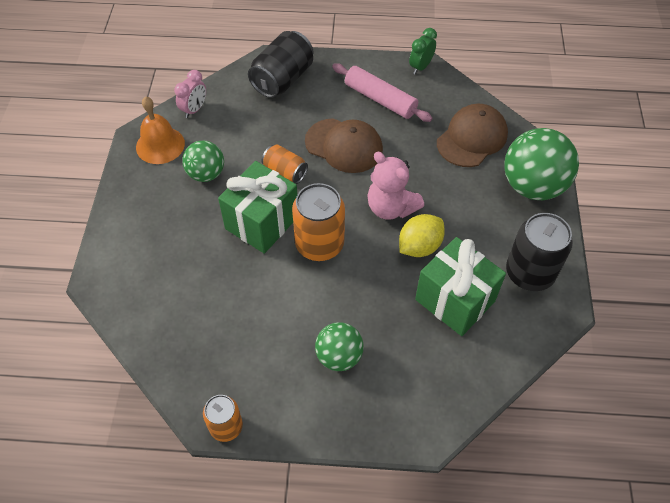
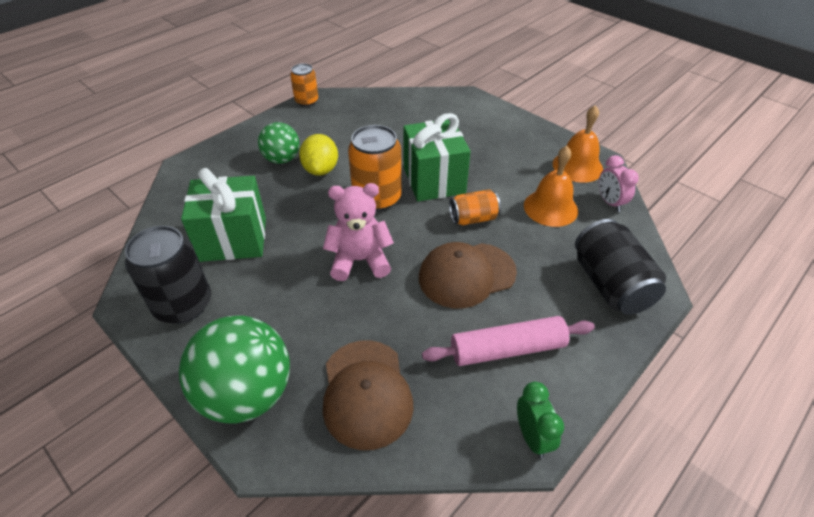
camera: 130 degrees right, 10 degrees down
green ball [182,140,224,182] -> none
yellow lemon [399,214,445,257] -> yellow lemon moved to [299,134,338,176]
none -> orange bell [524,146,578,227]

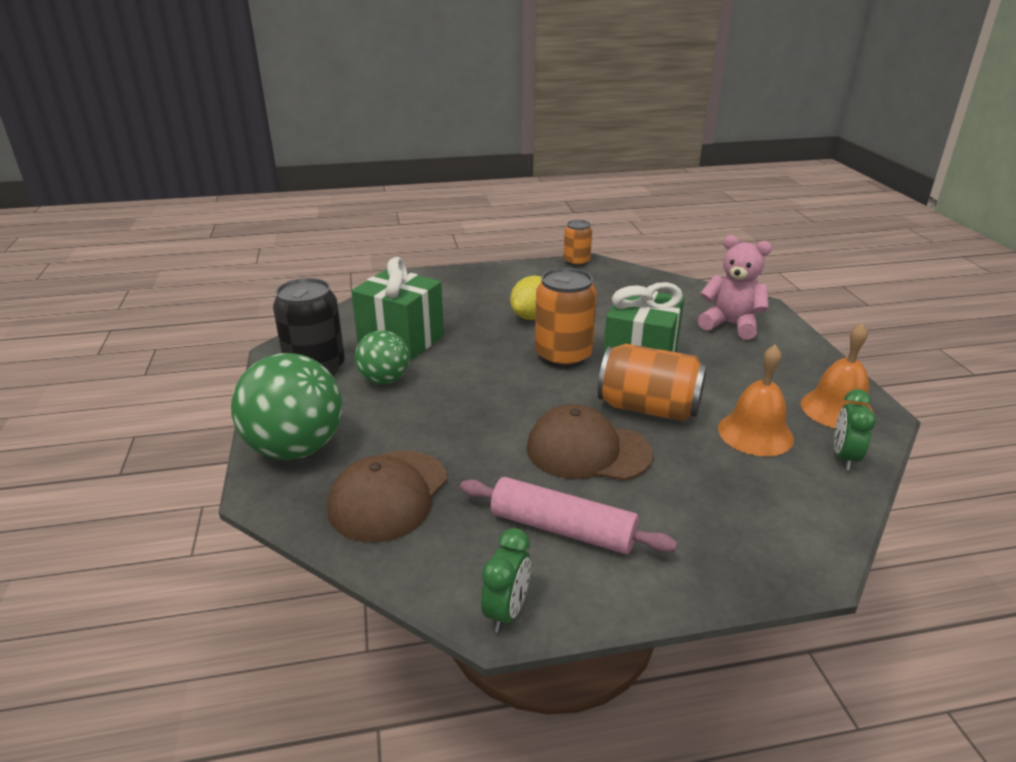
camera: 35 degrees right, 15 degrees down
green ball [258,122,299,164] -> green ball moved to [355,331,409,384]
pink teddy bear [323,183,394,281] -> pink teddy bear moved to [698,235,772,340]
orange can [449,189,501,225] -> orange can [598,344,707,422], size x1.68
black can [575,219,666,315] -> none
pink clock [599,155,639,212] -> green clock [834,389,876,470]

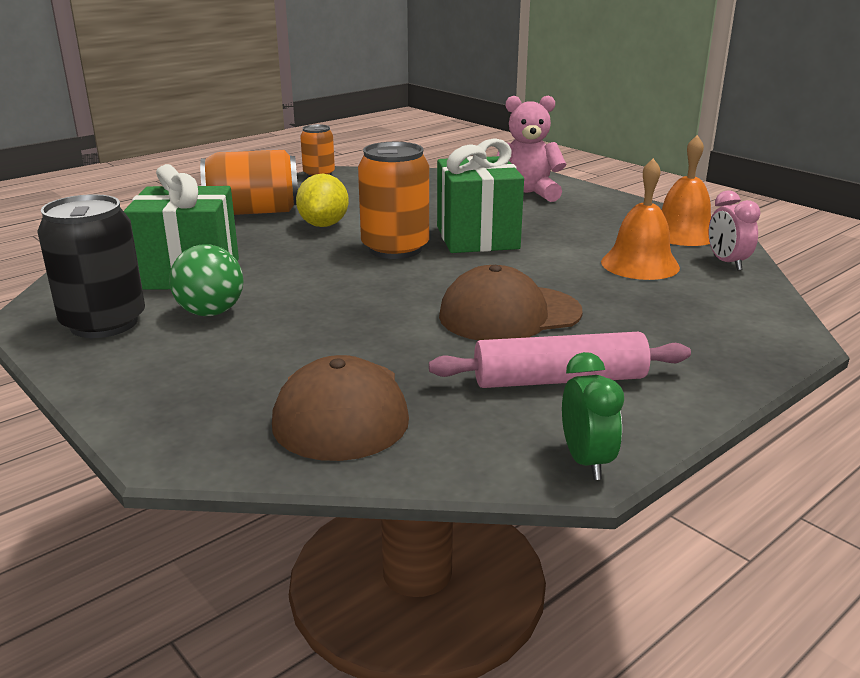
camera: 30 degrees left, 5 degrees down
green ball [231,353,343,460] -> none
orange can [598,344,707,422] -> orange can moved to [200,150,298,215]
green clock [834,389,876,470] -> pink clock [709,190,761,271]

